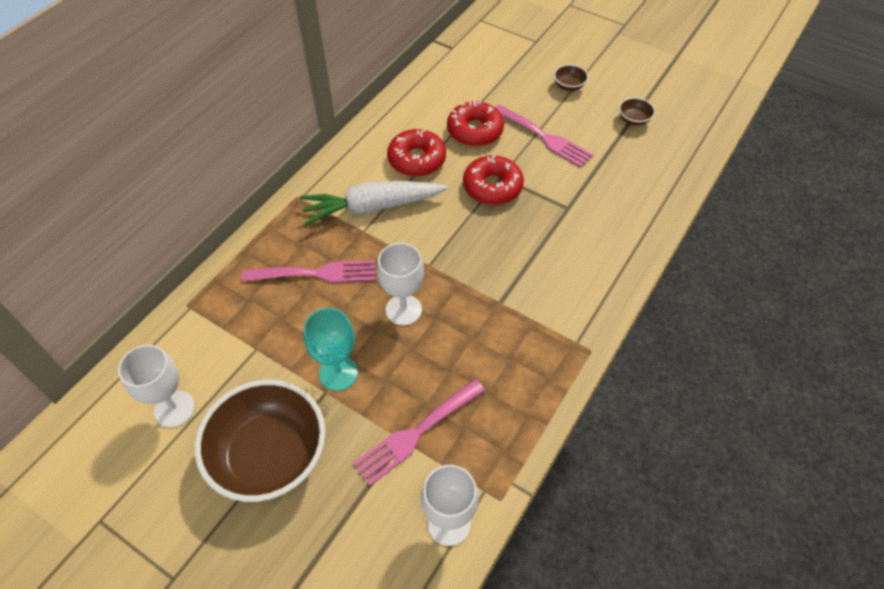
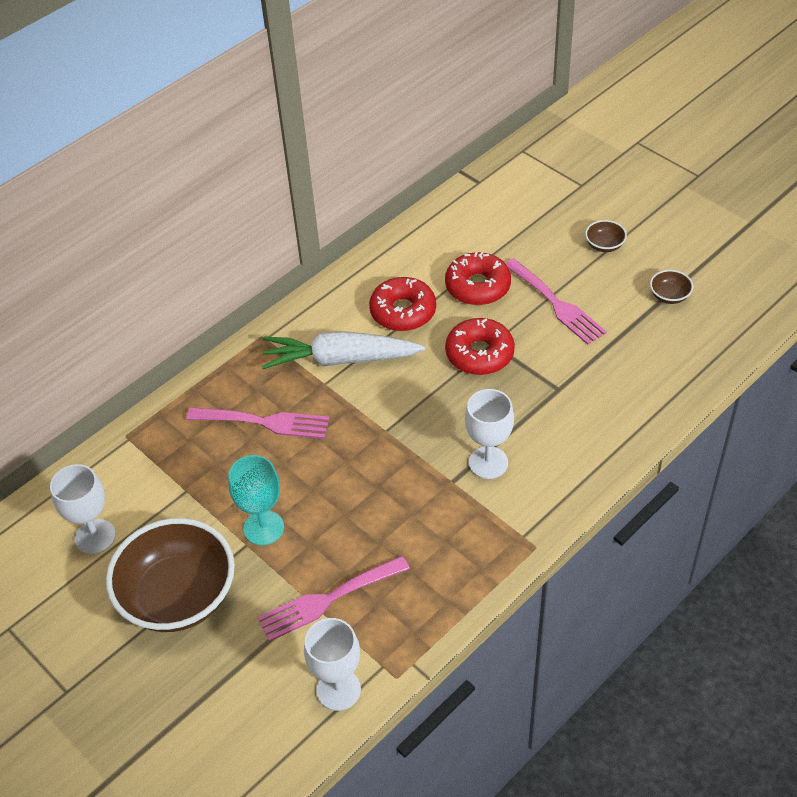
camera: 15 degrees right, 5 degrees down
white goblet [377,243,424,326] -> white goblet moved to [465,389,514,479]

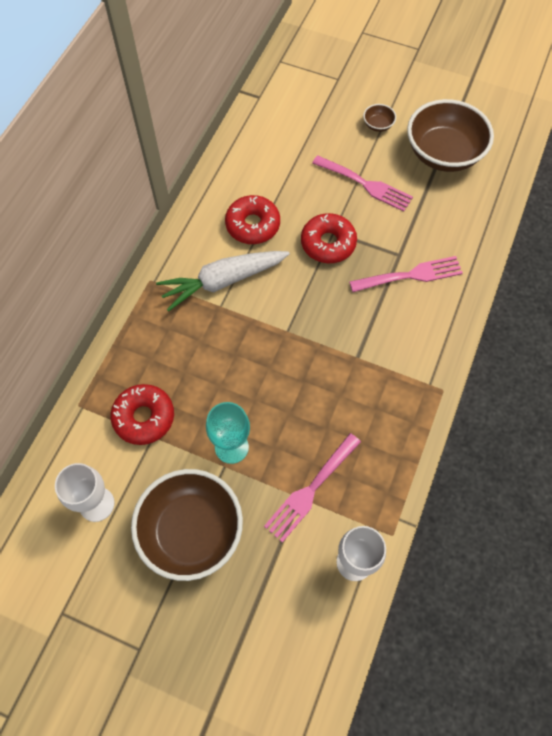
camera: 25 degrees left, 15 degrees up
pink fork [186,407,329,439] -> pink fork moved to [349,256,463,292]
red donut [445,252,511,305] -> red donut moved to [110,384,174,445]
white goblet [465,389,514,479] -> none
brown bowl [650,270,693,304] -> brown bowl [407,99,494,172], size x2.49

